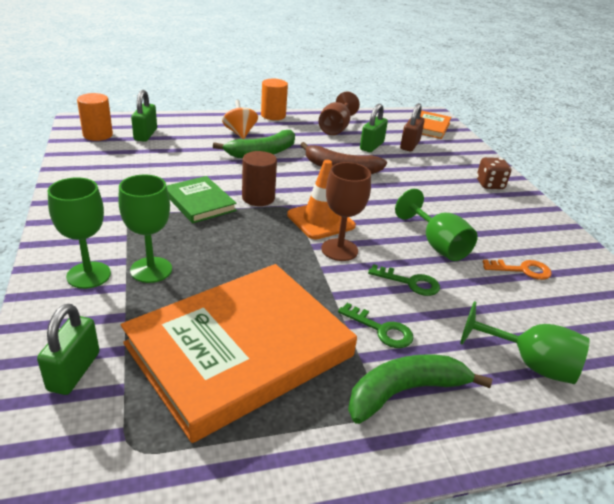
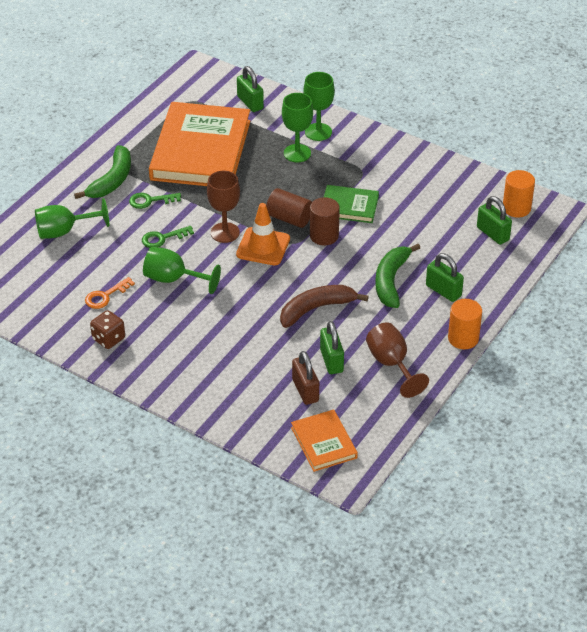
camera: 140 degrees right, 10 degrees up
orange spinning top [222,100,258,139] -> green padlock [426,253,464,302]
brown dice [477,157,511,189] -> brown dice moved to [90,310,125,349]
none -> brown cylinder [266,188,312,228]

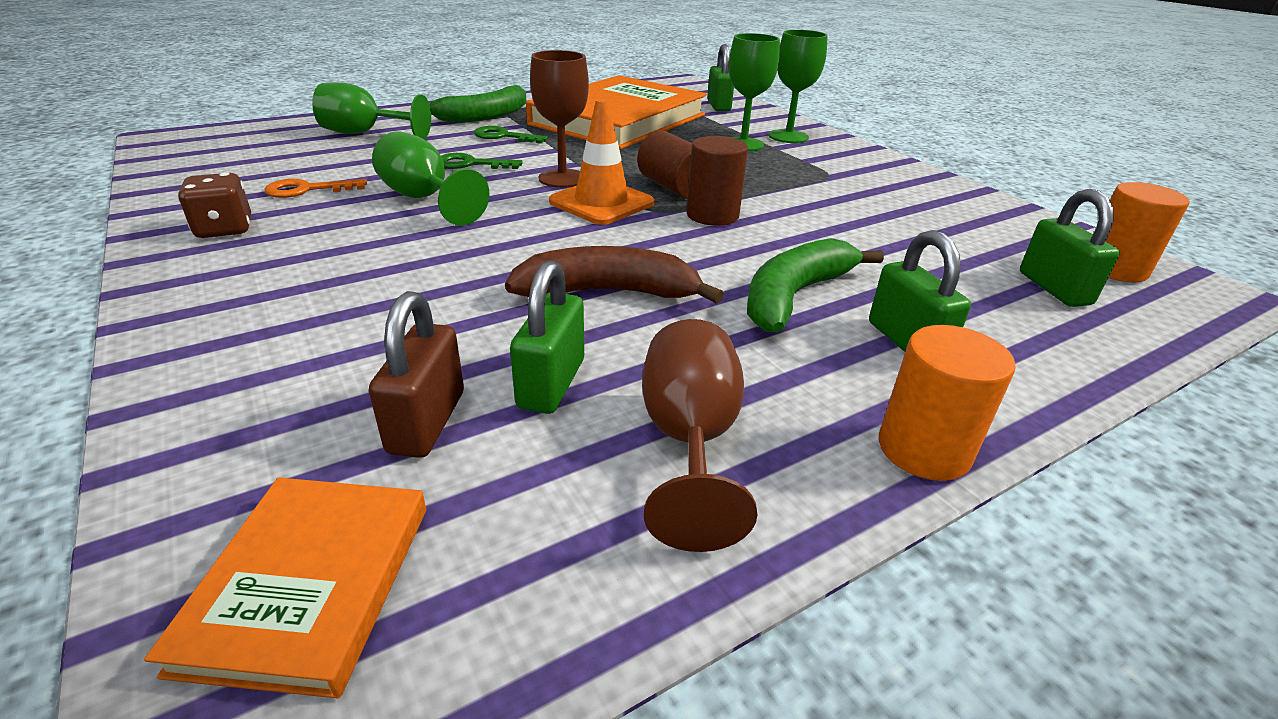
camera: 25 degrees right, 10 degrees down
green book [324,185,379,223] -> none

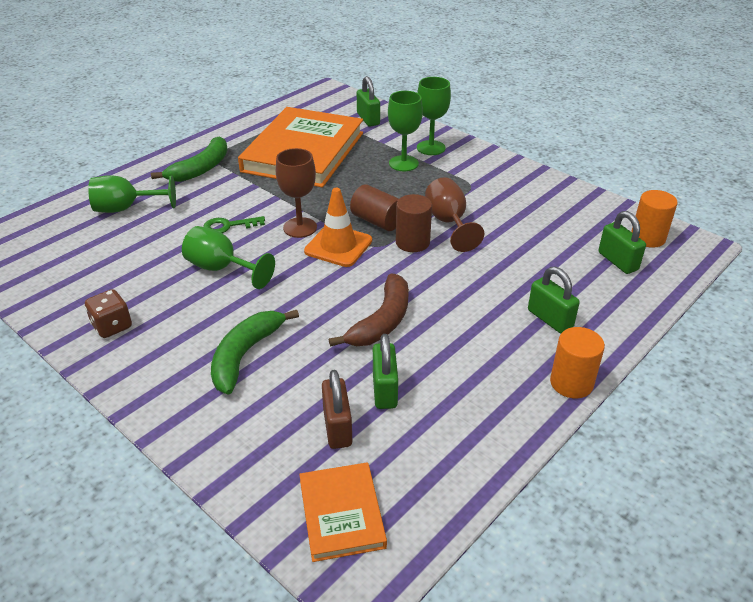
camera: 15 degrees left, 5 degrees up
orange key [264,179,367,198] -> none
green key [474,126,548,144] -> none
brown banana [505,246,724,304] -> brown banana turned 135 degrees clockwise [329,273,409,347]
brown goblet [642,319,757,552] -> brown goblet moved to [425,177,484,252]
green banana [747,238,884,332] -> green banana moved to [211,310,299,395]

